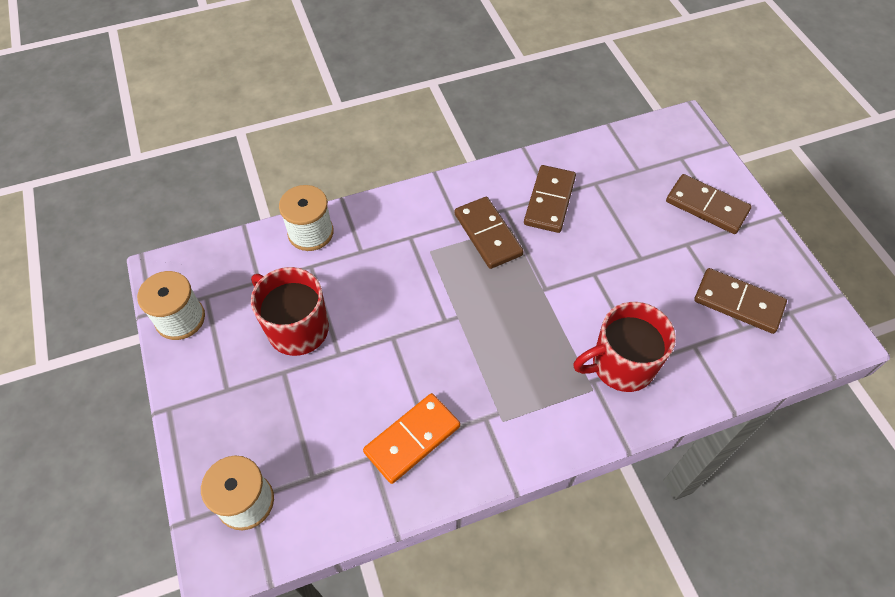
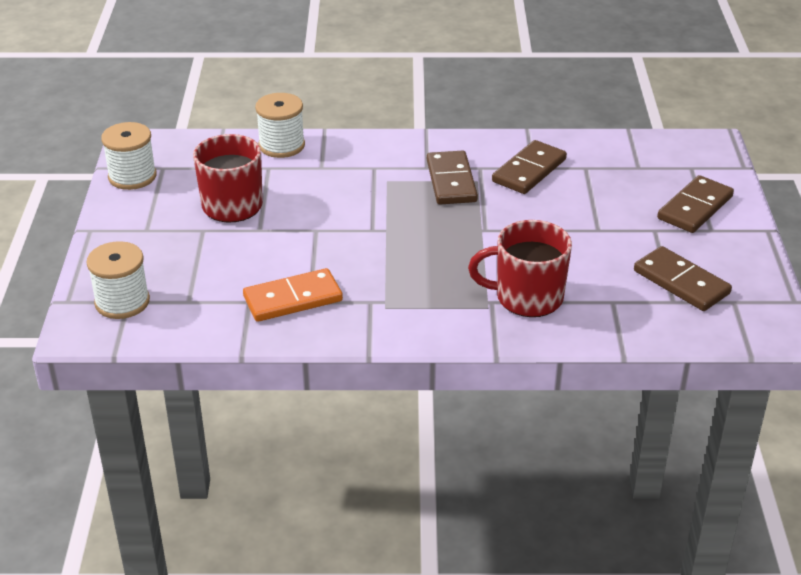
camera: 20 degrees right, 20 degrees down
brown domino [666,174,752,234] -> brown domino turned 75 degrees clockwise [657,175,734,233]

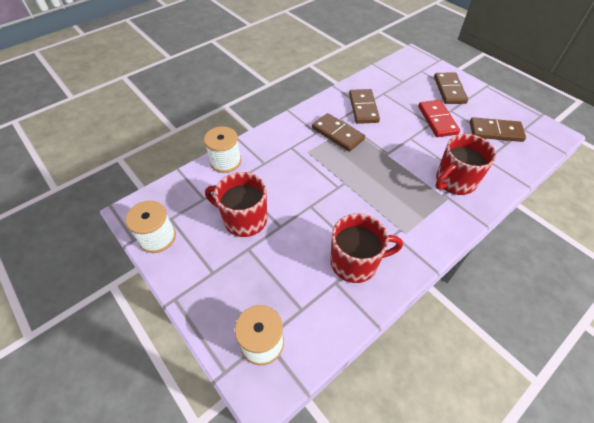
camera: 40 degrees left, 15 degrees up
orange domino [243,268,343,322] -> red mug [330,213,403,283]
none -> red domino [418,100,460,137]

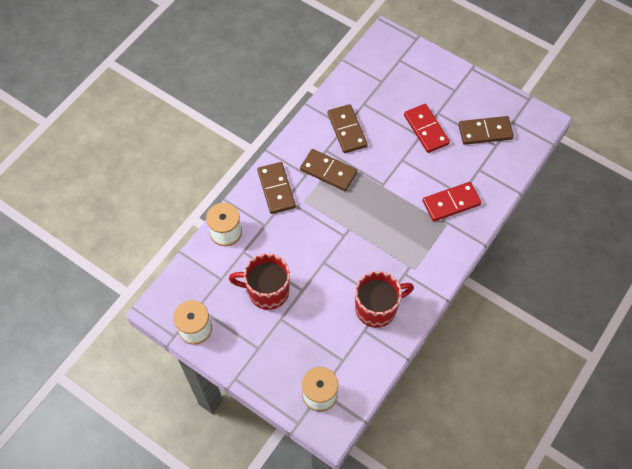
camera: 15 degrees left, 10 degrees up
brown domino [434,73,468,104] -> brown domino moved to [257,162,296,214]
red mug [435,134,496,195] -> red domino [423,182,482,222]

